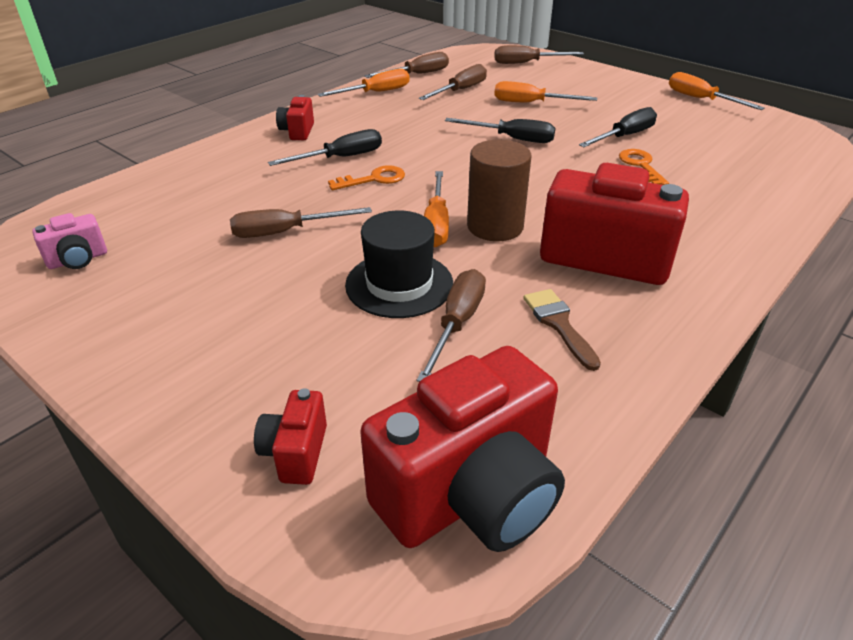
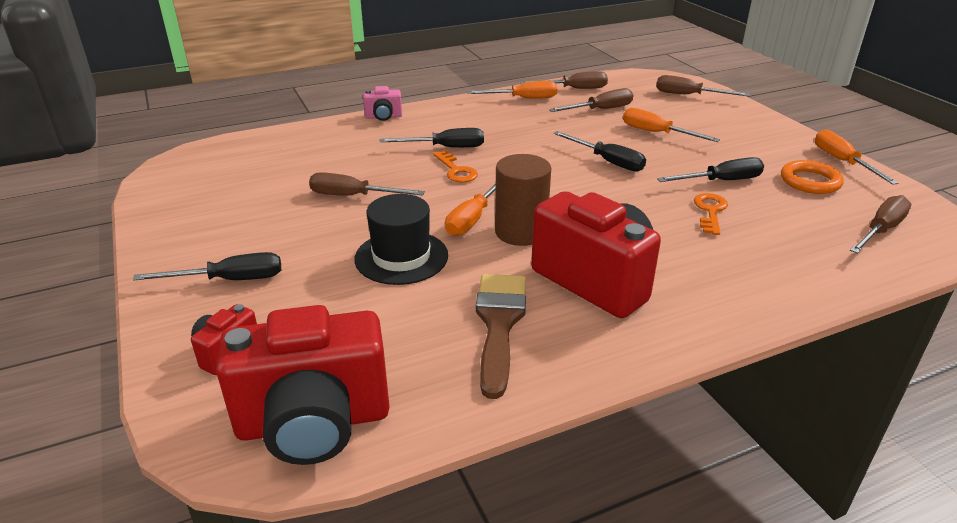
camera: 25 degrees right, 5 degrees down
pink camera [32,213,107,269] -> pink camera moved to [363,86,402,121]
red camera [276,95,314,140] -> none
orange key [328,165,405,190] -> orange key turned 60 degrees clockwise [433,151,478,183]
brown screwdriver [417,269,486,382] -> brown screwdriver moved to [850,195,911,254]
brown brush [523,289,601,371] -> brown brush [476,274,526,399], size x1.61
none -> black screwdriver [133,252,281,281]
none -> orange ring [781,160,844,194]

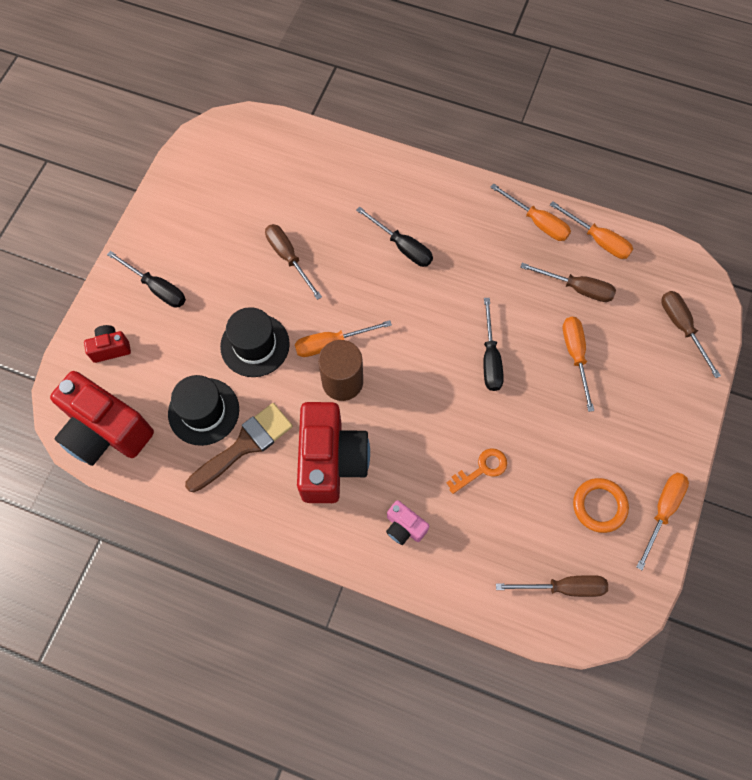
camera: 45 degrees right, 35 degrees up
pink camera [363,86,402,121] -> pink camera moved to [386,500,429,545]
orange key [433,151,478,183] -> none
brown screwdriver [520,71,608,89] -> orange screwdriver [550,201,633,259]
black screwdriver [657,157,764,182] -> none
none -> black hat [168,375,239,446]

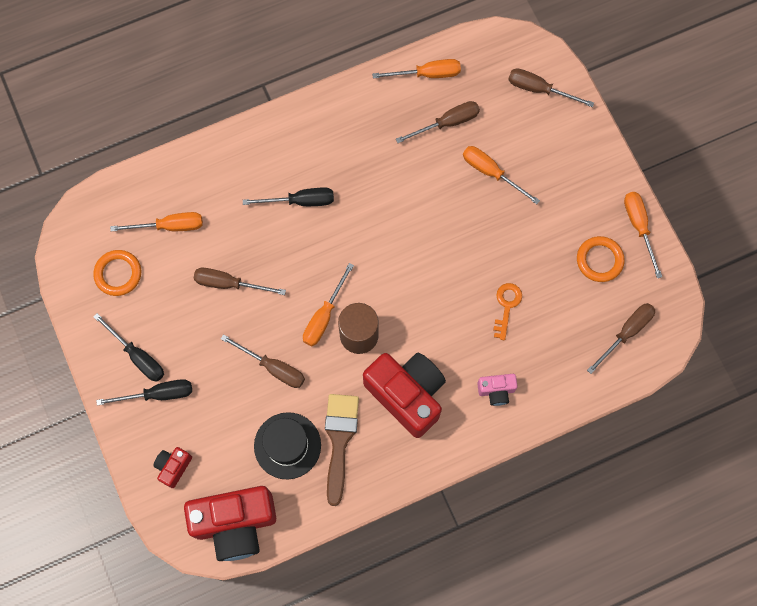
camera: 45 degrees left, 5 degrees up
black hat [220,307,290,377] -> brown screwdriver [221,334,305,388]
black screwdriver [483,298,504,391] -> black screwdriver moved to [93,313,164,381]
orange screwdriver [490,183,571,241] -> orange screwdriver moved to [110,212,203,232]
none -> orange ring [93,250,141,296]

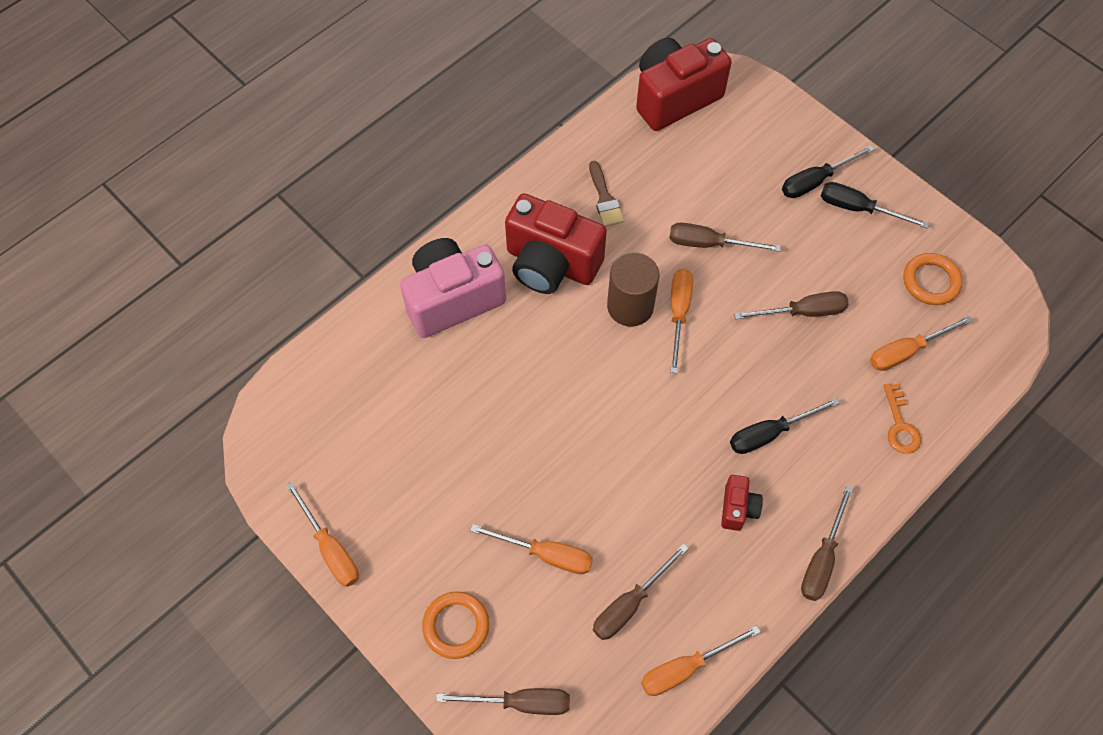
camera: 160 degrees right, 10 degrees down
red camera [153,447,192,488] -> red camera moved to [721,475,763,531]
black hat [254,412,321,479] -> none
brown brush [325,394,359,506] -> brown brush [589,161,624,227], size x0.62
pink camera [477,374,517,406] -> pink camera [400,238,506,338], size x2.18
orange key [493,283,522,340] -> orange key moved to [884,384,921,454]
orange ring [577,236,625,282] -> orange ring moved to [422,591,489,659]
brown screwdriver [587,303,655,374] -> brown screwdriver moved to [801,485,853,601]

